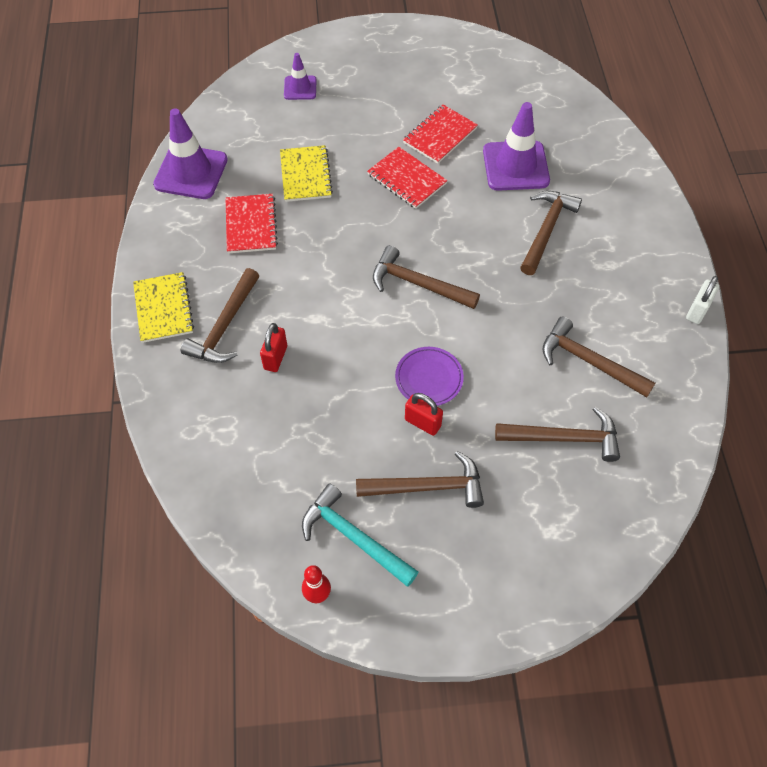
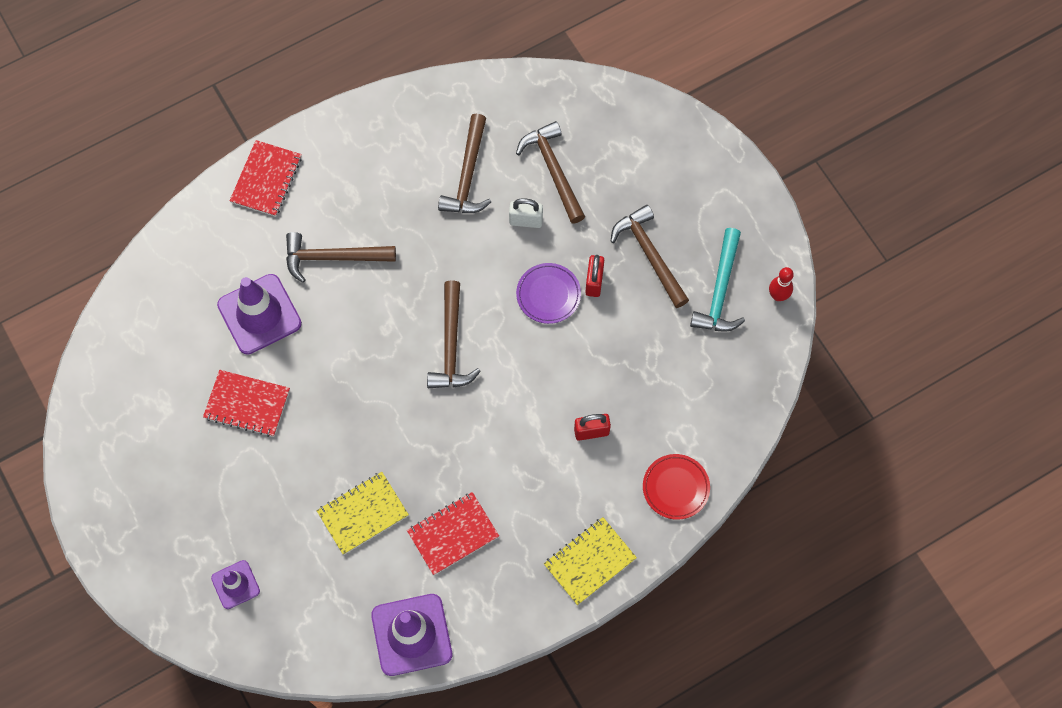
camera: 115 degrees left, 10 degrees up
brown hammer [181,268,259,363] -> none
red notebook [367,147,447,209] -> red notebook moved to [229,140,302,217]
white padlock [686,276,719,324] -> white padlock moved to [509,198,543,228]
none -> red plate [643,454,710,520]

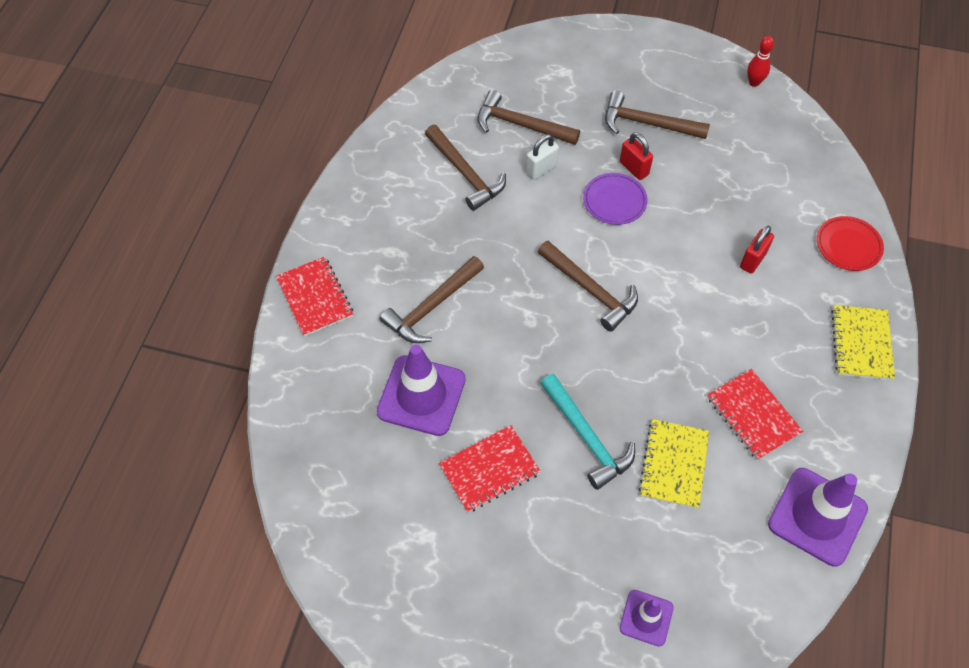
camera: 45 degrees left, 10 degrees down
red notebook [407,492,499,575] -> red notebook turned 45 degrees counterclockwise [707,369,803,460]
turquoise hammer [690,228,745,332] -> turquoise hammer moved to [540,374,635,490]

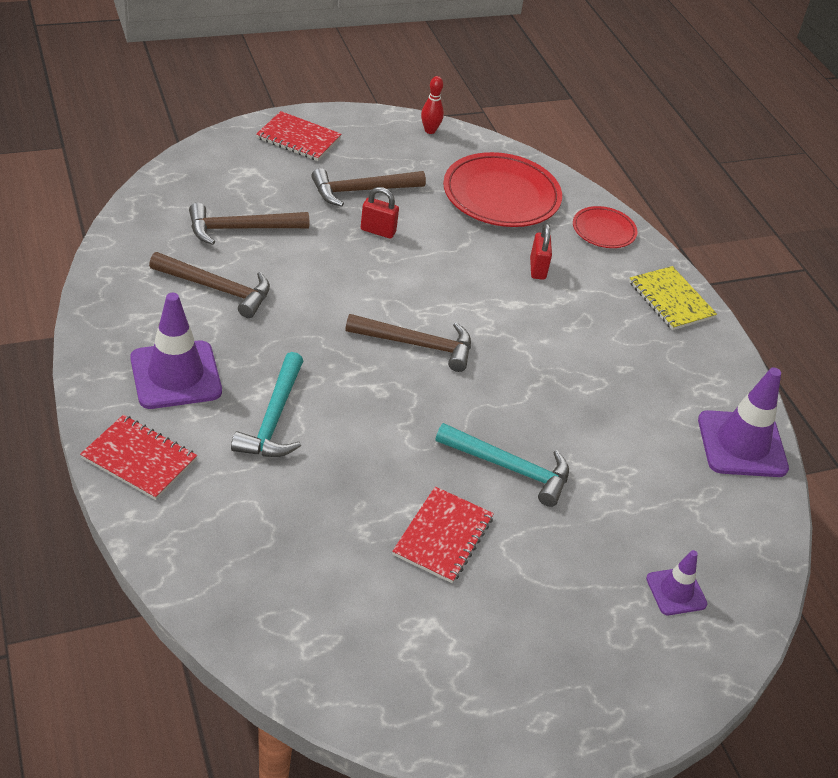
camera: 40 degrees left, 15 degrees down
purple traffic cone [377,345,466,436] -> purple traffic cone moved to [130,293,222,409]
brown hammer [380,256,484,343] -> turquoise hammer [231,352,303,457]
white padlock [526,134,559,180] -> none
purple plate [583,173,648,225] -> none
yellow notebook [639,419,709,509] -> none
red notebook [707,369,803,460] -> red notebook moved to [256,111,342,161]
none -> red plate [443,152,562,227]

